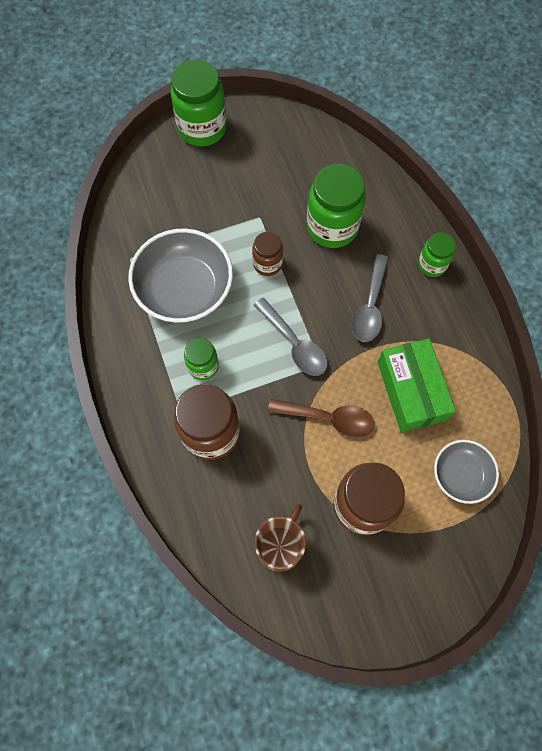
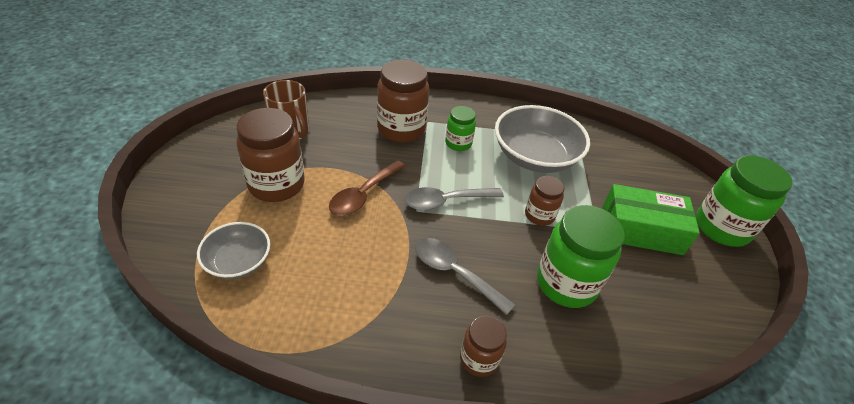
camera: 110 degrees right, 25 degrees down
green box [378,339,456,432] -> green box moved to [602,184,700,255]
green jar [418,233,456,277] -> brown jar [460,316,507,377]

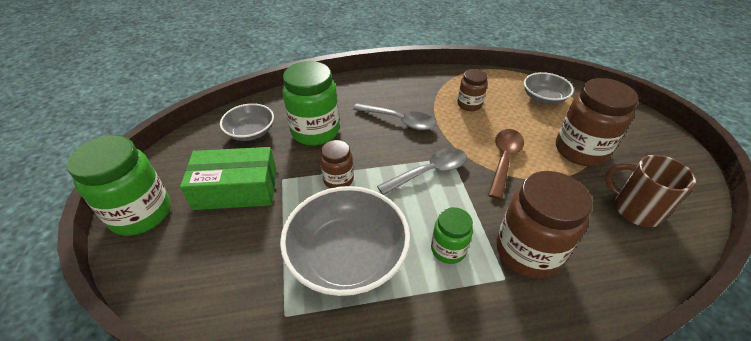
camera: 170 degrees right, 0 degrees up
brown jar [460,316,507,377] -> brown jar moved to [457,69,488,111]
none -> grey bowl [220,103,274,141]

